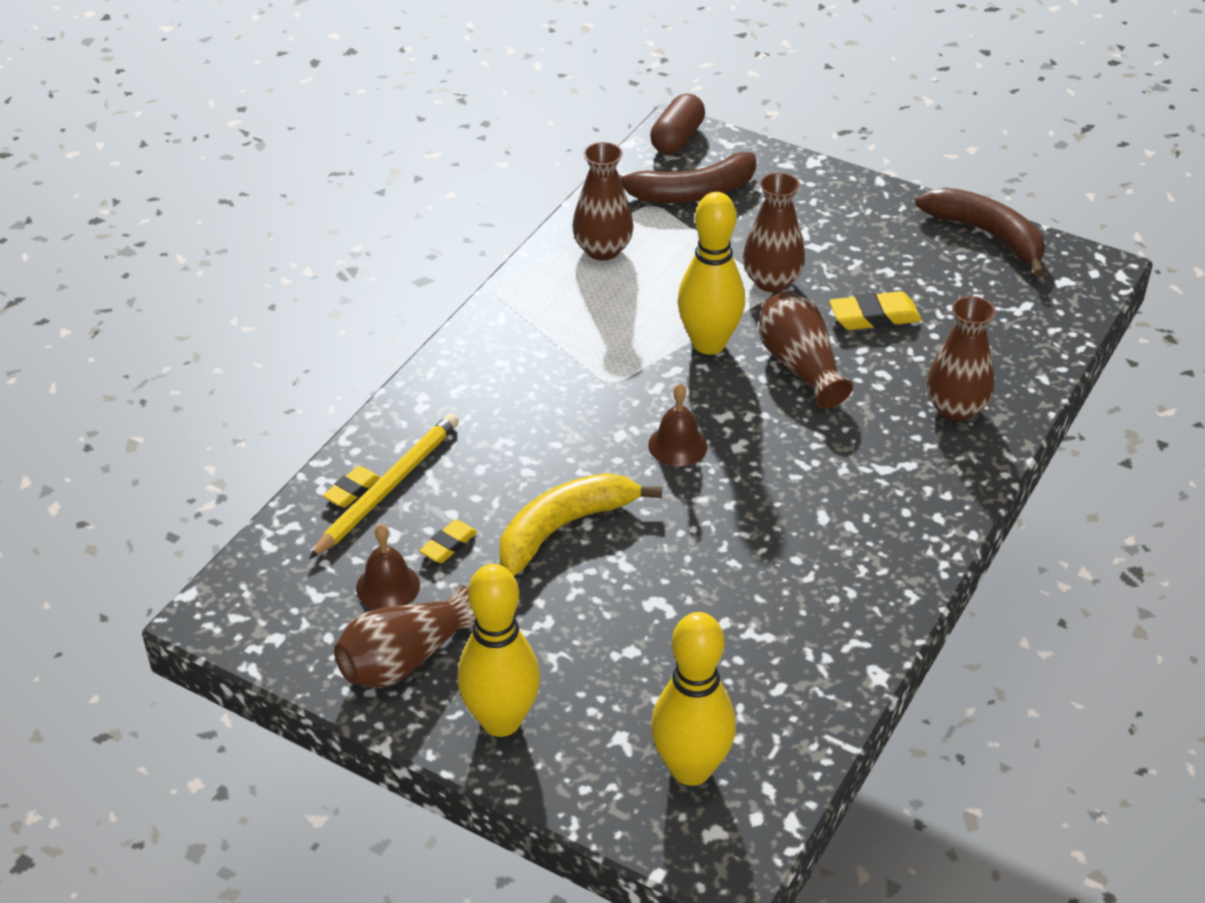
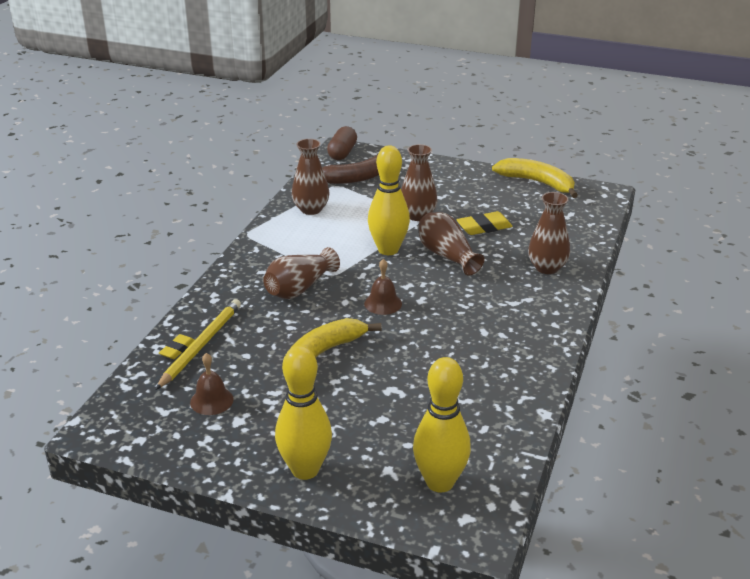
camera: 10 degrees left, 10 degrees down
brown vase [334,585,476,688] -> brown vase moved to [263,247,340,299]
yellow eraser [419,520,477,563] -> none
brown banana [915,187,1045,277] -> yellow banana [492,158,578,198]

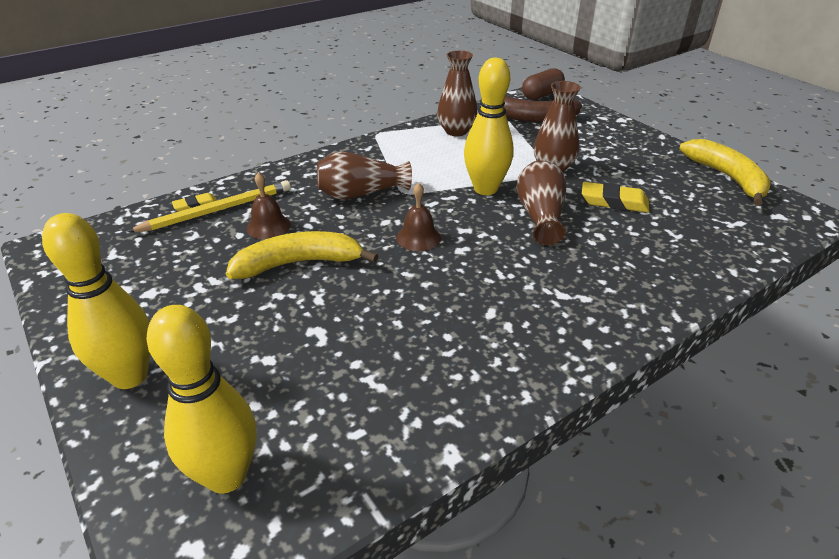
camera: 35 degrees right, 5 degrees up
brown bell [190,353,234,415] -> brown bell moved to [246,172,291,239]
brown vase [528,192,570,274] -> none

